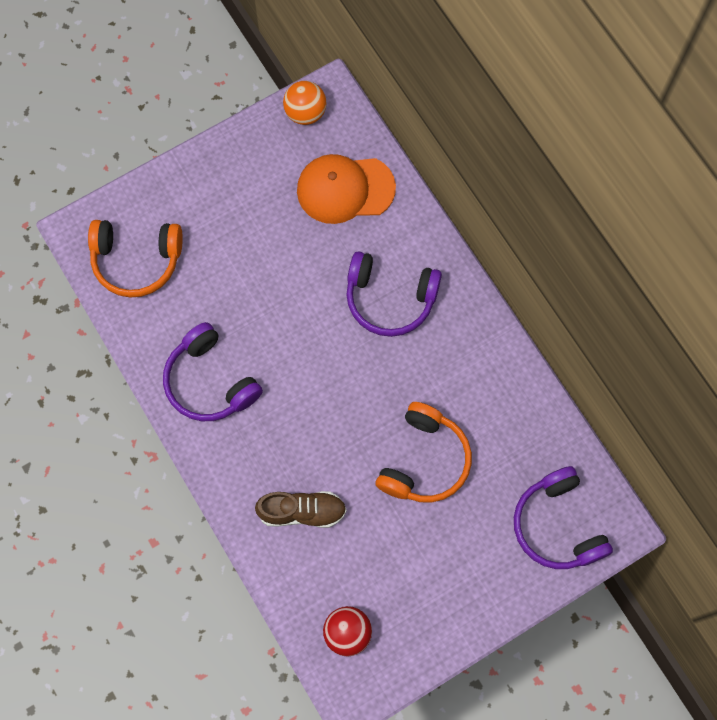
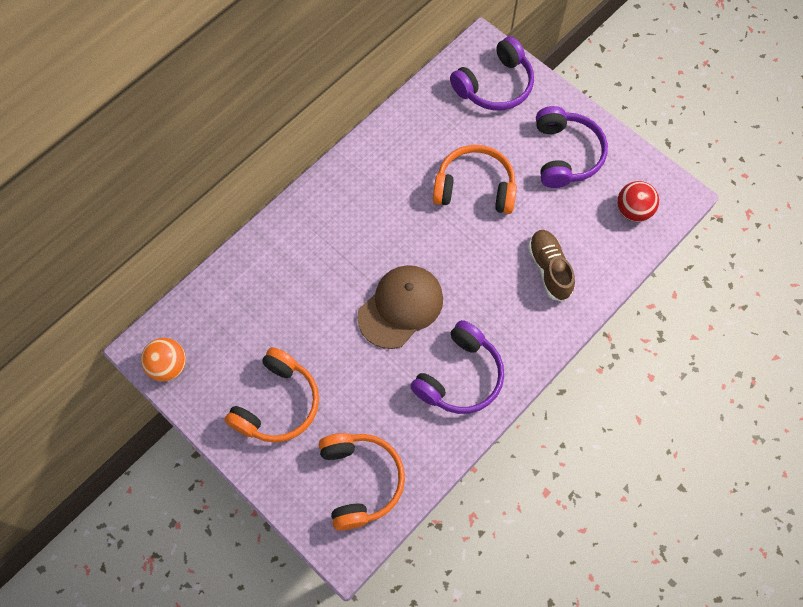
camera: 105 degrees left, 5 degrees down
orange cap [297,154,396,224] -> none
purple headphones [346,251,442,337] -> purple headphones moved to [536,106,608,188]
none -> orange headphones [224,347,319,443]
none -> brown cap [357,265,443,349]

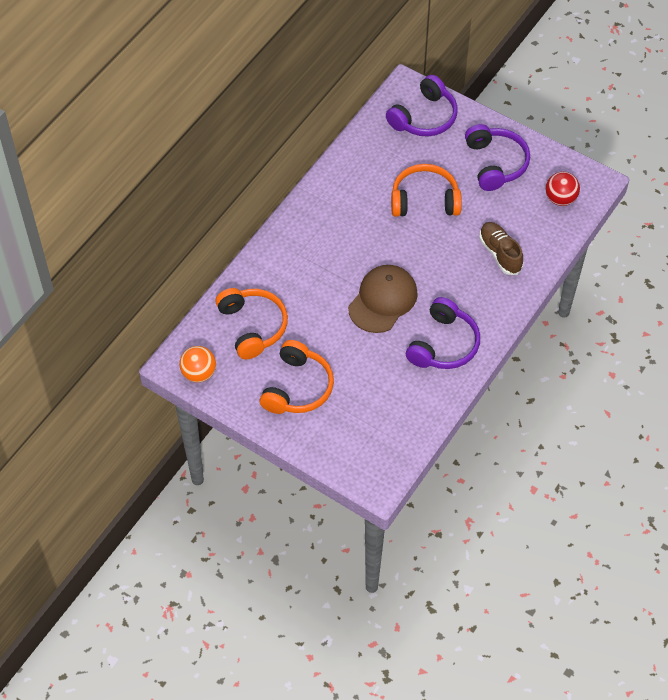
camera: 10 degrees left, 10 degrees down
orange headphones [319,433,405,531] -> orange headphones moved to [215,288,288,359]

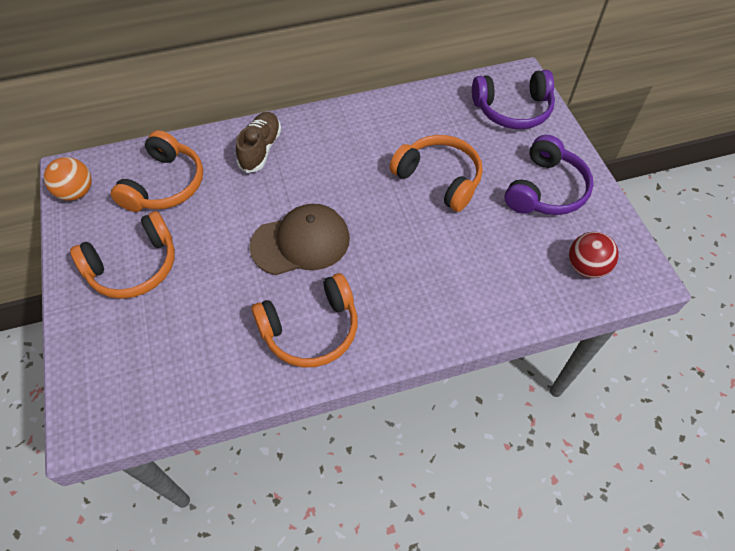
camera: 40 degrees right, 0 degrees up
purple headphones [406,297,480,369] -> orange headphones [251,273,358,367]
brown shoe [479,222,523,275] -> brown shoe moved to [236,112,281,173]

